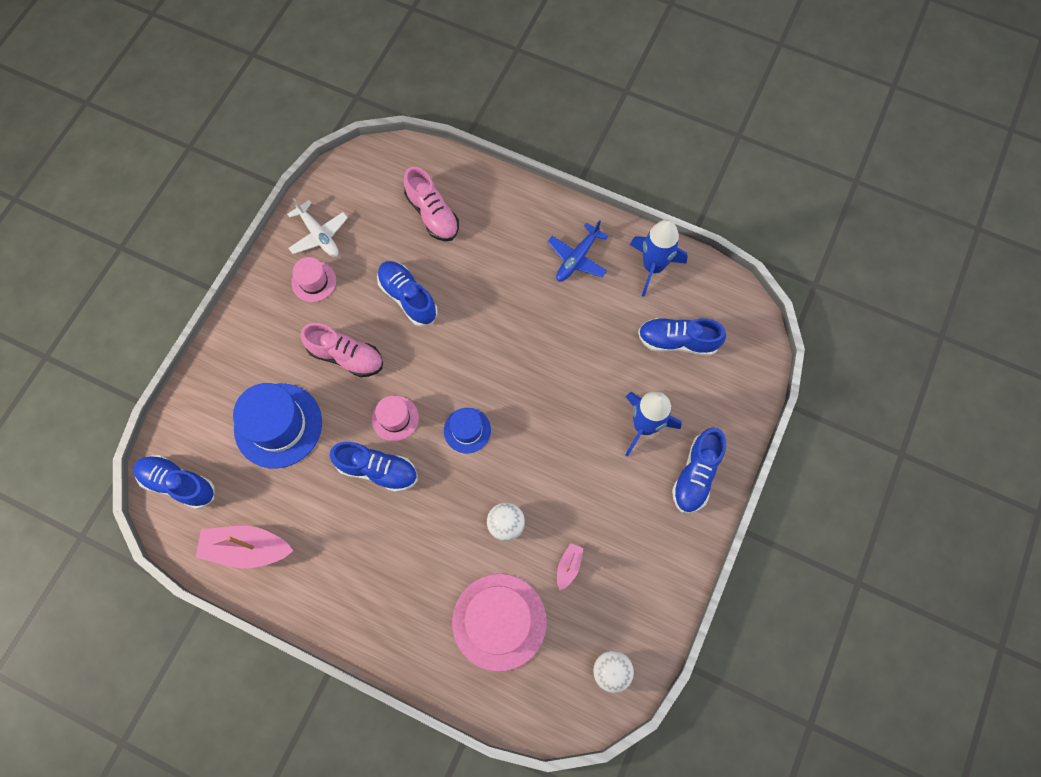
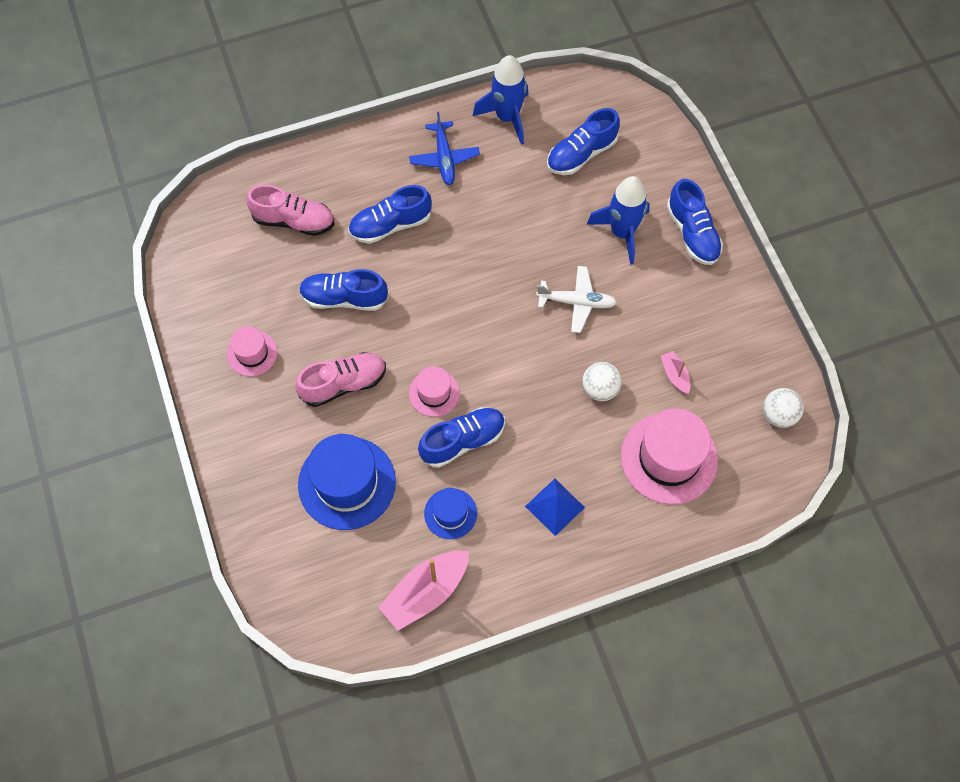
camera: 45 degrees left, 5 degrees down
blue shoe [133,455,215,509] -> blue shoe moved to [348,185,432,244]
white plane [287,198,348,257] -> white plane moved to [536,266,617,333]
blue hat [444,408,491,453] -> blue hat moved to [424,488,477,539]
none -> blue pyramid [525,479,585,536]

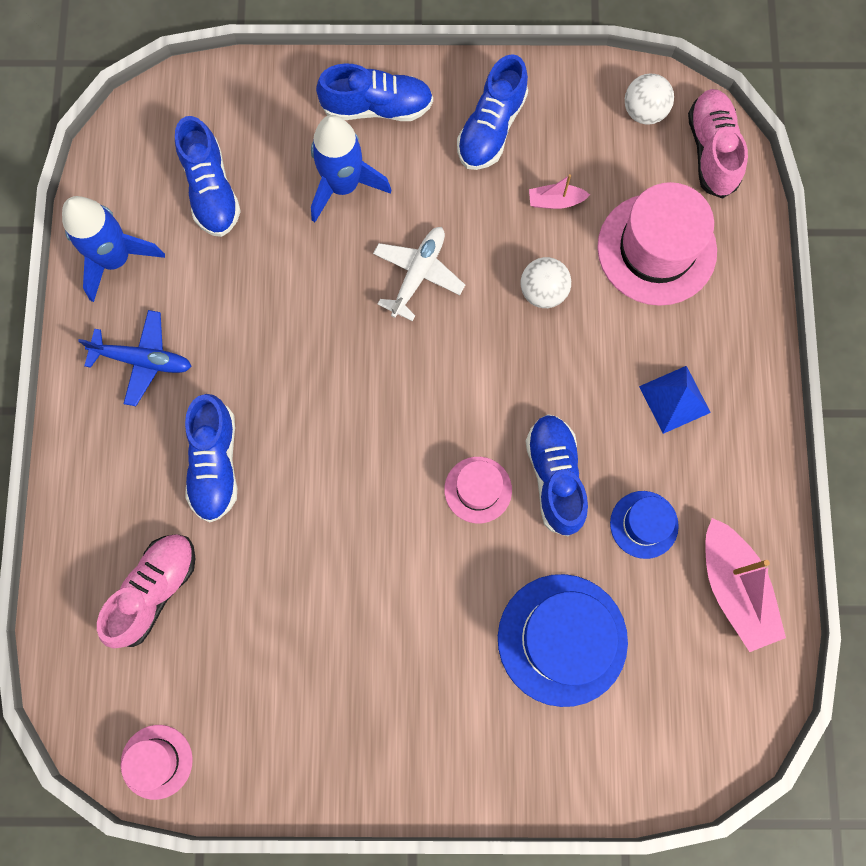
camera: 70 degrees left, 10 degrees up
pink hat [227,326,277,376] -> pink hat moved to [121,725,193,800]
pink shoe [295,352,386,407] -> pink shoe moved to [688,89,748,199]
blue shoe [299,269,388,311] -> blue shoe moved to [457,54,528,170]

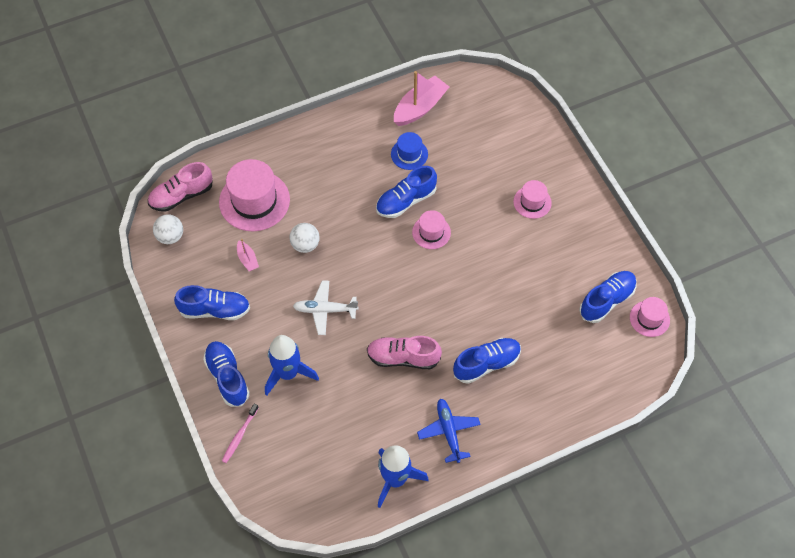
camera: 115 degrees left, 15 degrees down
pink shoe [97,534,196,648] -> pink shoe moved to [367,336,442,369]
blue shoe [175,116,241,237] -> blue shoe moved to [579,271,637,323]
blue hat [498,574,628,707] -> none
blue pyramid [639,366,711,434] -> none
none -> pink toothbrush [222,404,259,463]
none -> pink hat [513,180,552,219]

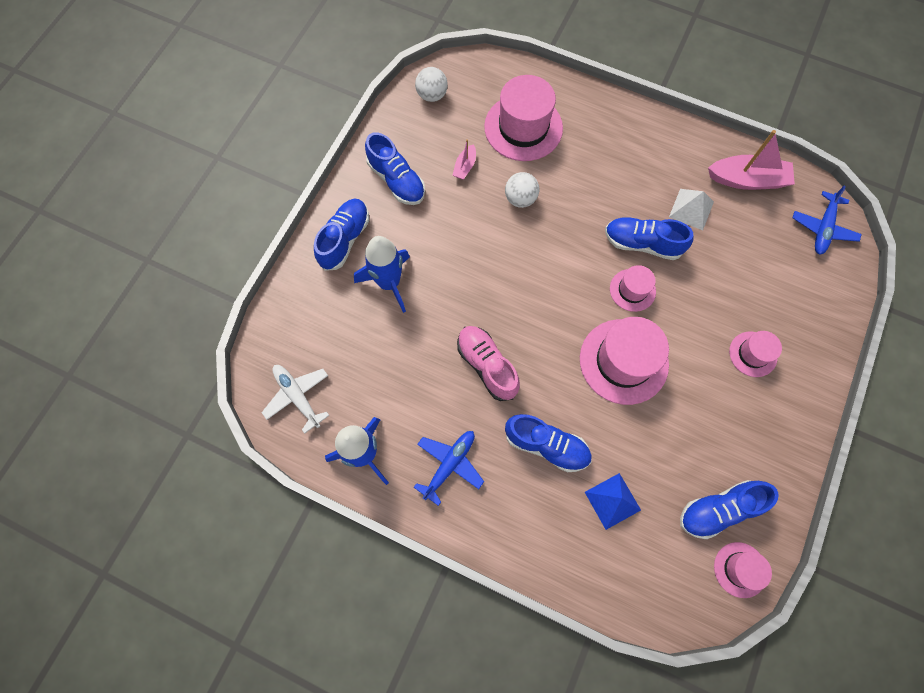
camera: 50 degrees right, 10 degrees up
pink shoe [148,162,212,212] -> none
pink toothbrush [222,404,259,463] -> none
white plane [293,280,359,335] -> white plane moved to [261,365,329,434]
blue hat [391,132,428,170] -> white pyramid [669,189,714,230]
blue shoe [579,271,637,323] -> blue shoe turned 150 degrees clockwise [680,480,779,539]
none -> pink hat [580,317,669,405]
none -> blue pyramid [585,473,641,530]
none -> blue plane [793,186,862,255]

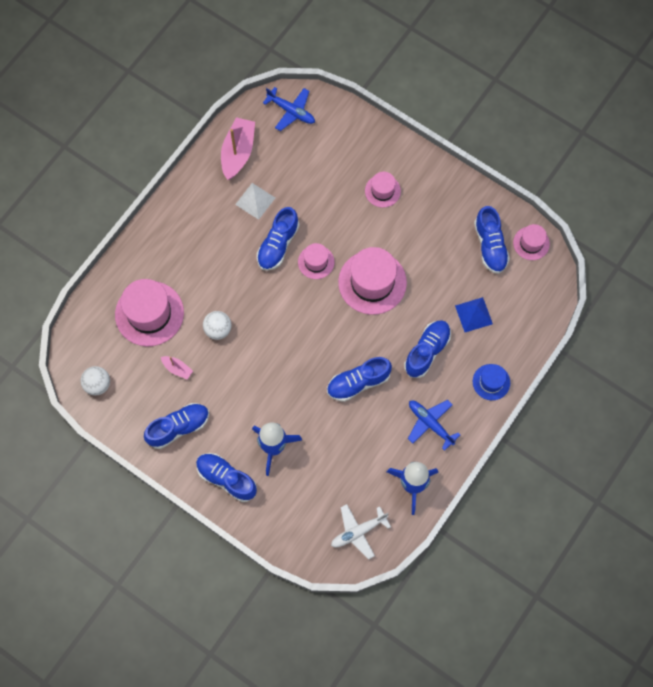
camera: 80 degrees left, 0 degrees up
pink shoe [457,326,520,401] -> blue shoe [327,357,392,402]
none -> blue hat [473,364,510,400]

